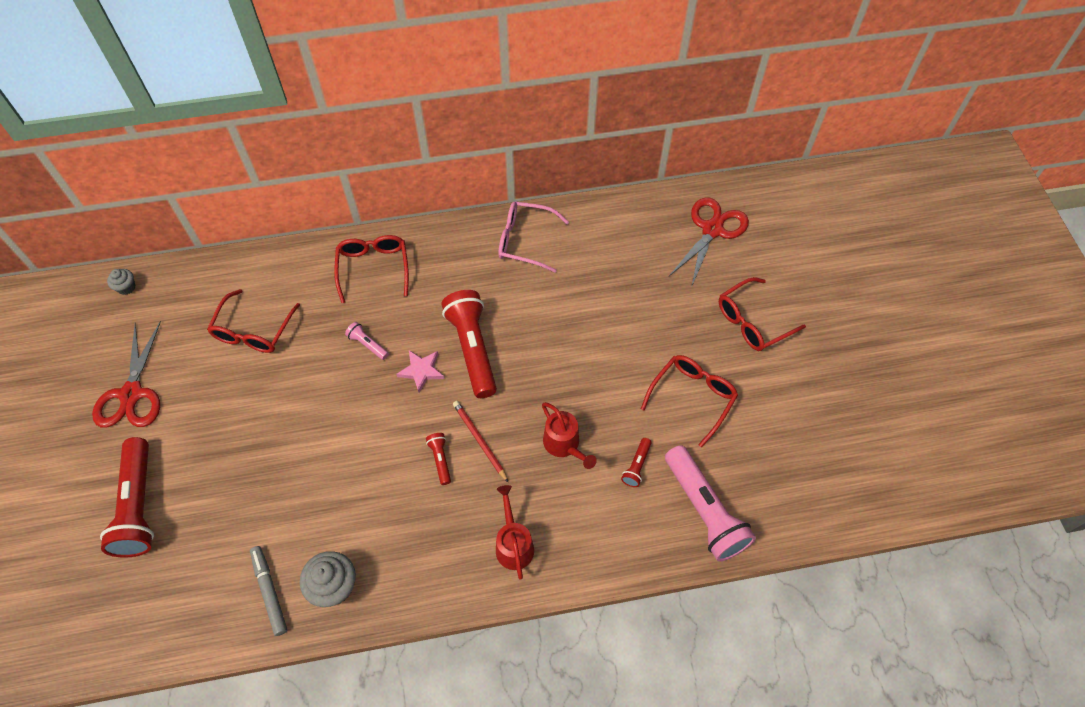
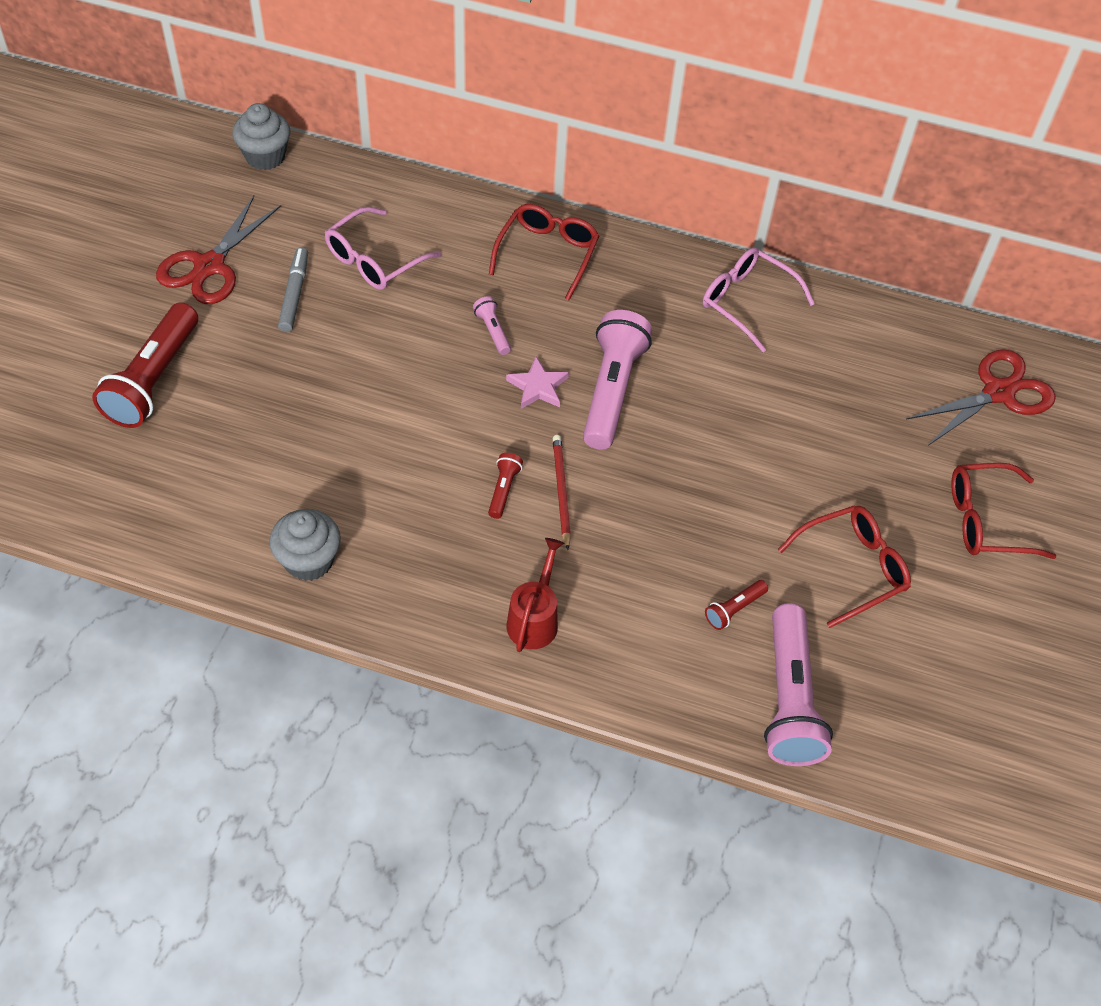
camera: 25 degrees right, 5 degrees down
grey cupcake [107,269,135,295] -> grey cupcake [232,103,290,170], size x1.79
red glasses [207,289,300,353] -> pink glasses [325,207,441,290]
grey marker [250,546,287,636] -> grey marker moved to [278,247,308,332]
red flashlight [442,290,497,398] -> pink flashlight [583,310,652,450]
red watering can [542,402,597,469] -> none

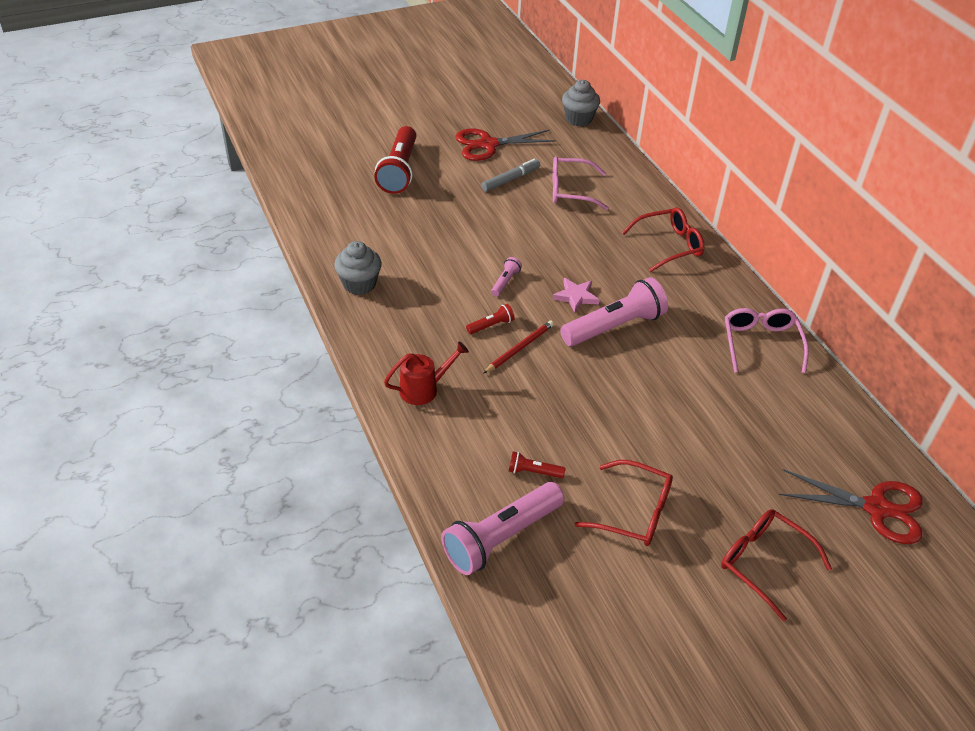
camera: 50 degrees right, 10 degrees down
red flashlight [92,303,198,428] -> red flashlight turned 60 degrees counterclockwise [374,126,416,194]
pink flashlight [473,296,511,355] -> pink flashlight moved to [491,257,522,297]

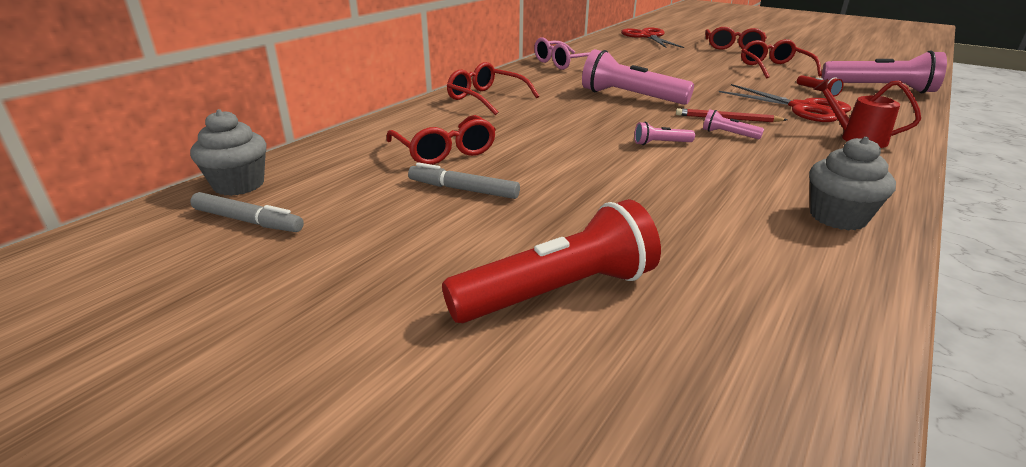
camera: 120 degrees left, 15 degrees down
red scissors [455,129,556,161] -> red scissors moved to [719,84,851,122]
red flashlight [466,304,515,334] -> pink flashlight [703,109,764,139]
pink glasses [552,156,609,210] -> red glasses [387,115,496,165]
pink star [553,278,599,313] -> none
none -> grey marker [190,192,304,232]

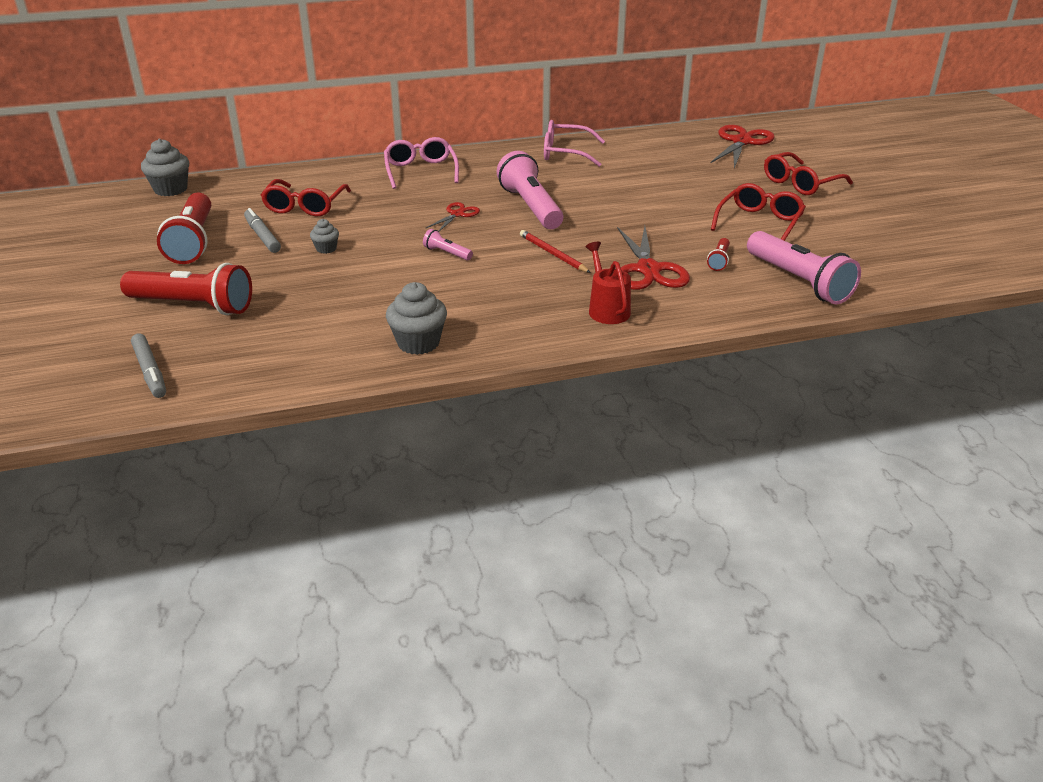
camera: 40 degrees right, 5 degrees up
grey marker [190,192,304,232] -> grey marker moved to [131,333,166,398]
red glasses [447,62,539,115] -> pink glasses [384,137,459,189]
pink flashlight [703,109,764,139] -> none
none -> red flashlight [157,193,211,264]
none -> grey cupcake [310,219,339,254]
none -> red scissors [426,202,480,231]

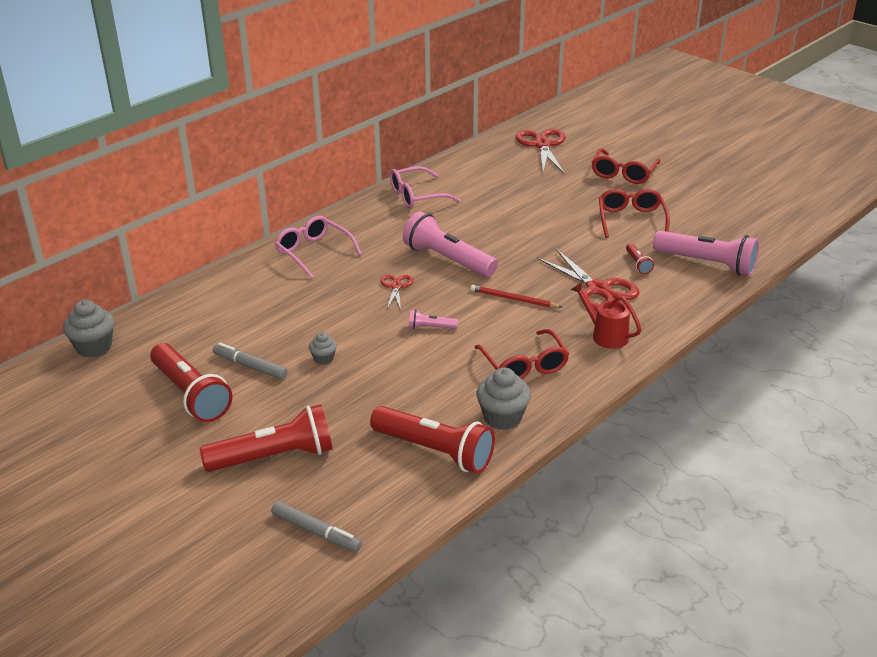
camera: 30 degrees left, 0 degrees up
red glasses [261,179,351,216] -> red glasses moved to [474,329,569,379]
none -> red flashlight [370,406,495,474]

